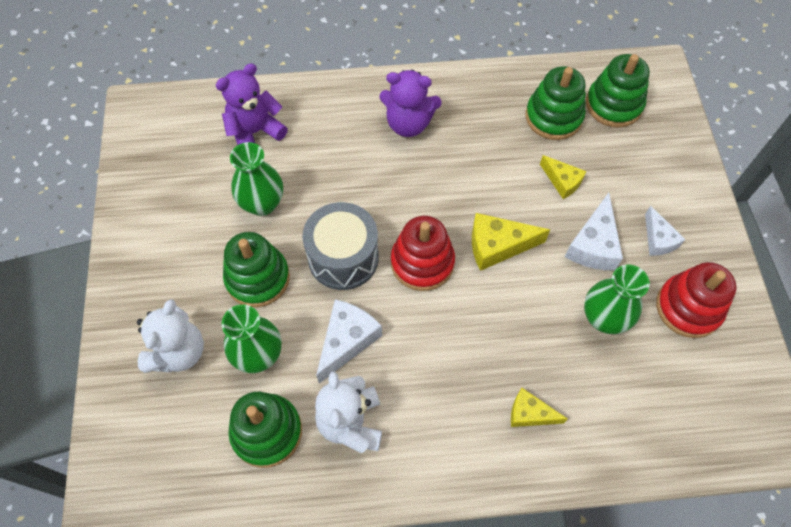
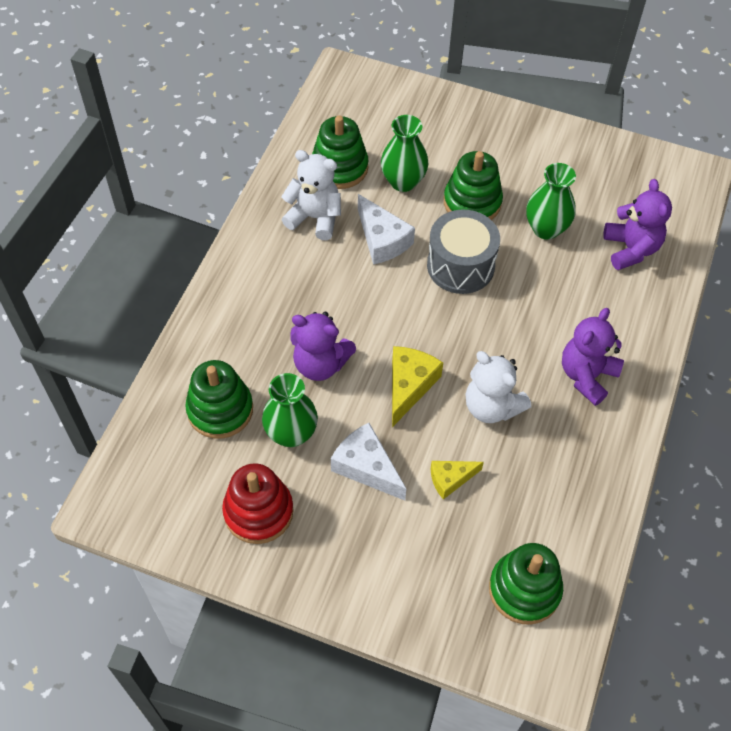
camera: 115 degrees right, 5 degrees down
white teddy bear [137,299,204,373] -> white teddy bear moved to [466,351,531,423]
red stacking toy [391,216,455,291] -> none
yellow cheese [511,388,568,427] -> none
green stacking toy [526,66,585,140] -> green stacking toy moved to [185,360,253,439]
white cheese [645,206,685,256] -> none
none -> purple teddy bear [291,312,356,381]

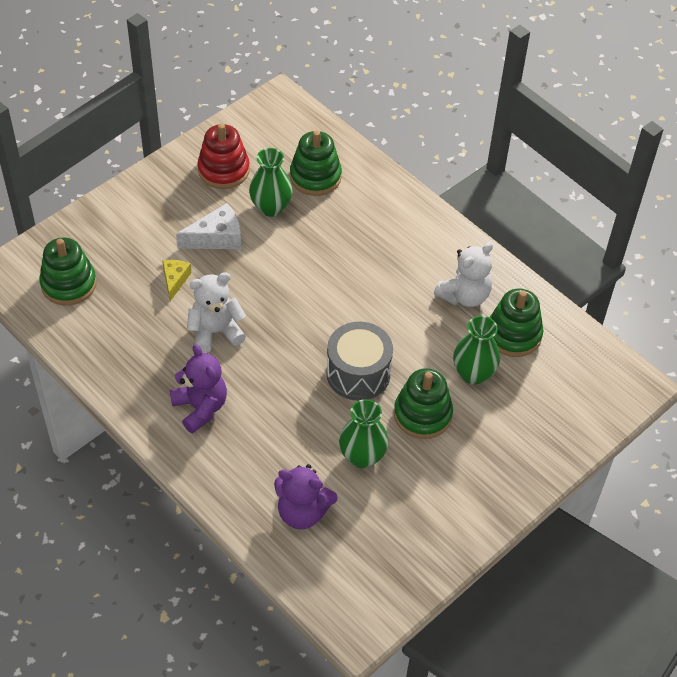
camera: 115 degrees right, 5 degrees down
purple teddy bear [291,312,356,381] -> none
white cheese [358,194,415,264] -> none
yellow cheese [392,346,443,427] -> none

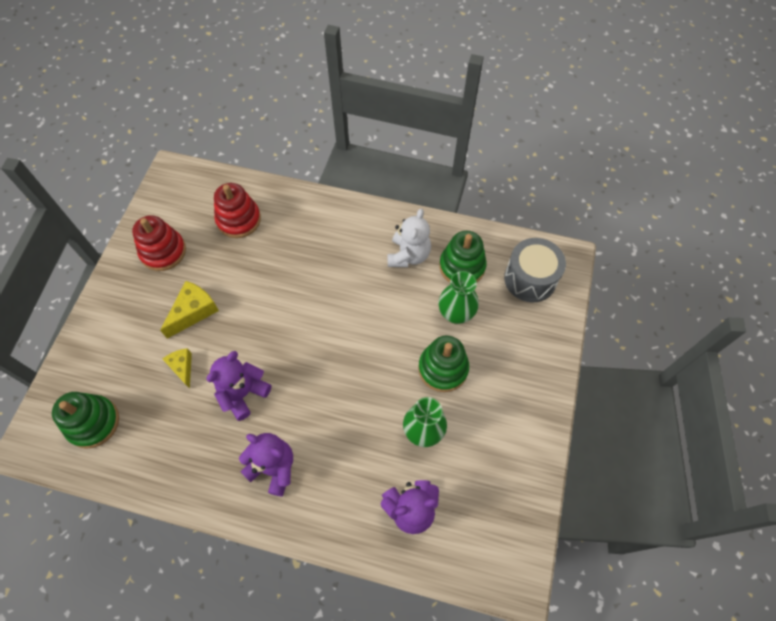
camera: 30 degrees left, 10 degrees up
white cheese [176,203,241,249] -> yellow cheese [160,281,219,339]
white teddy bear [187,272,246,353] -> purple teddy bear [206,351,272,421]
green vase [249,148,293,217] -> none
green stacking toy [290,130,342,196] -> red stacking toy [214,183,261,238]
grey drum [326,322,393,401] -> grey drum moved to [504,238,566,302]

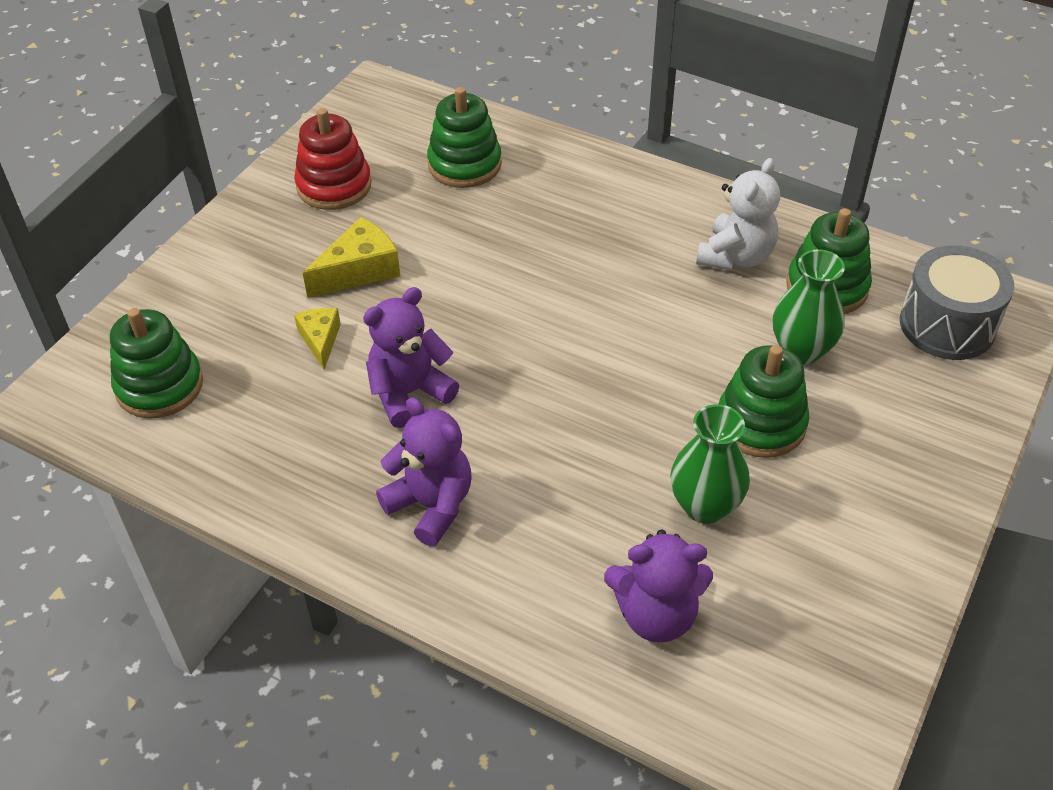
camera: 15 degrees right, 15 degrees down
red stacking toy [214,183,261,238] -> green stacking toy [427,87,502,188]

